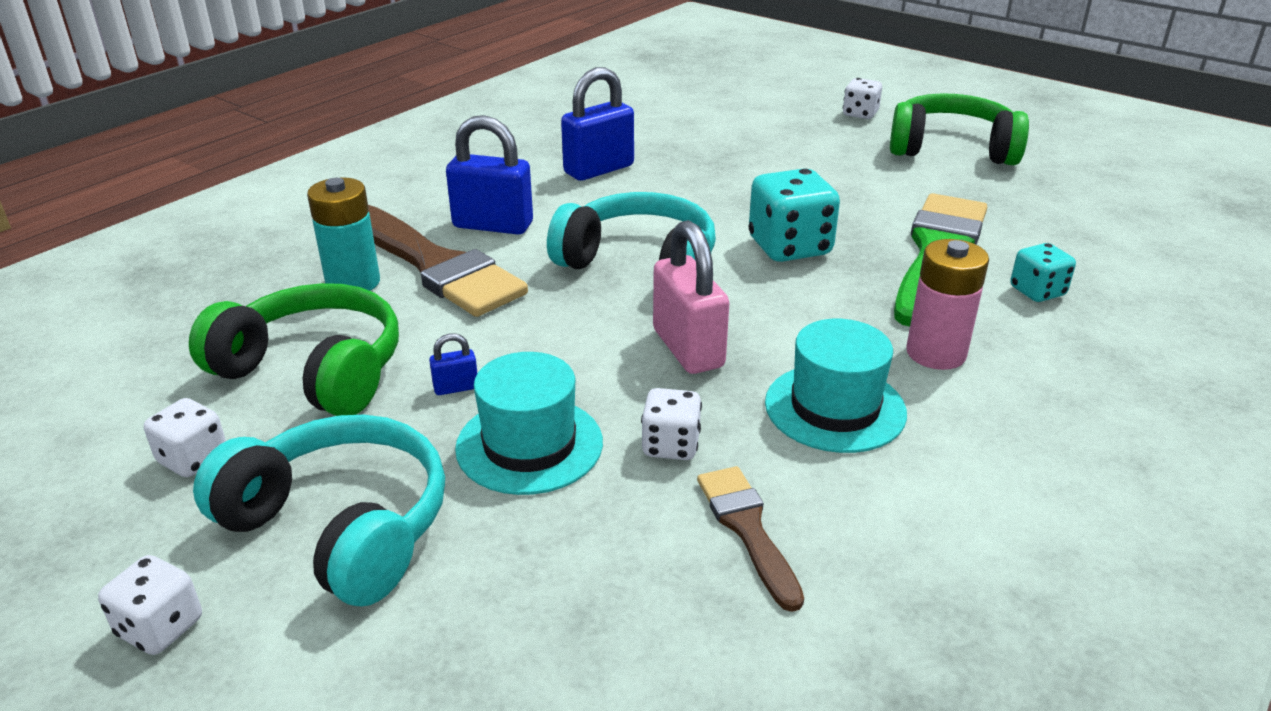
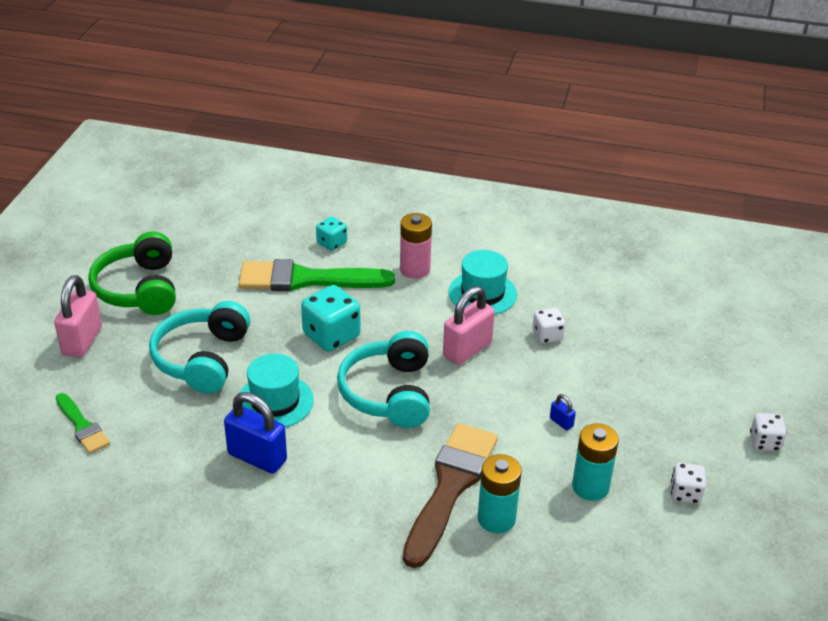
camera: 115 degrees left, 5 degrees up
green headphones [189,283,399,416] -> turquoise battery [572,423,619,501]
turquoise headphones [193,415,445,606] -> turquoise headphones moved to [149,301,250,394]
blue padlock [446,115,533,235] -> none
turquoise hat [455,352,603,495] -> turquoise hat moved to [240,354,314,427]
brown brush [697,466,804,612] -> none
white dice [843,78,882,119] -> pink padlock [54,275,102,358]
none -> green brush [56,393,110,454]

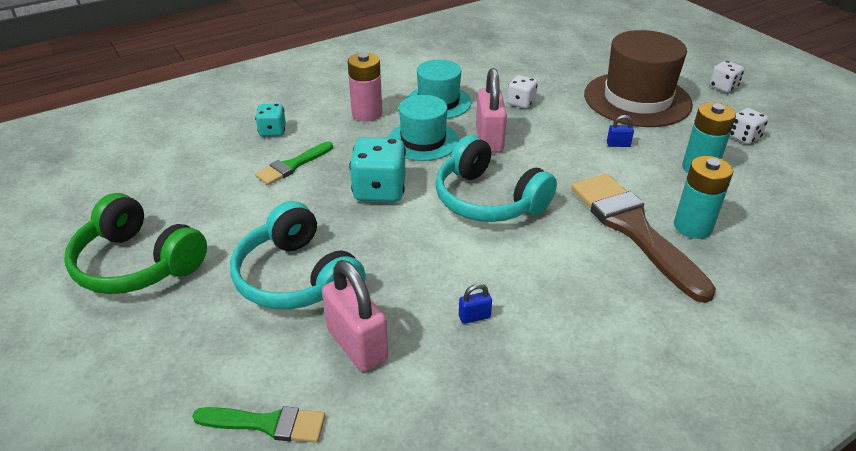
camera: 45 degrees left, 0 degrees up
pink padlock [54,275,102,358] -> pink padlock moved to [322,260,388,372]
blue padlock [224,392,287,474] -> blue padlock [459,284,492,324], size x0.44
green brush [239,259,395,291] -> green brush [255,142,333,185], size x0.52
turquoise hat [240,354,314,427] -> turquoise hat moved to [388,95,459,161]
none -> brown hat [584,30,693,127]

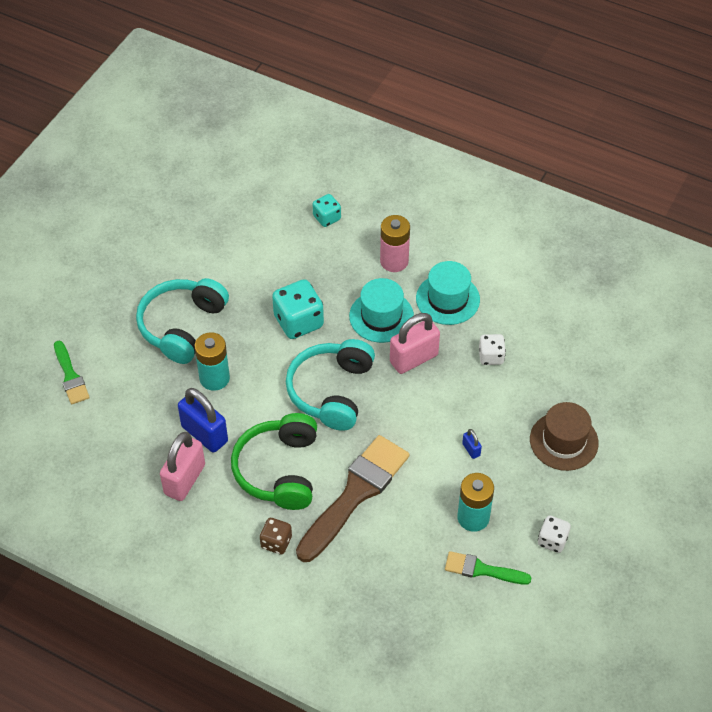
camera: 60 degrees right, 15 degrees up
green headphones [64,193,207,294] -> green headphones moved to [231,413,317,510]
green brush [255,142,333,185] -> green brush moved to [445,551,531,584]
pink padlock [322,260,388,372] -> pink padlock moved to [160,432,205,501]
blue padlock [459,284,492,324] -> blue padlock [178,388,228,453], size x2.26
brown hat [584,30,693,127] -> brown hat [530,402,599,471], size x0.62
turquoise battery [674,156,733,239] -> turquoise battery moved to [194,332,230,391]
white dice [709,61,744,93] -> none
none -> brown dice [260,518,292,555]

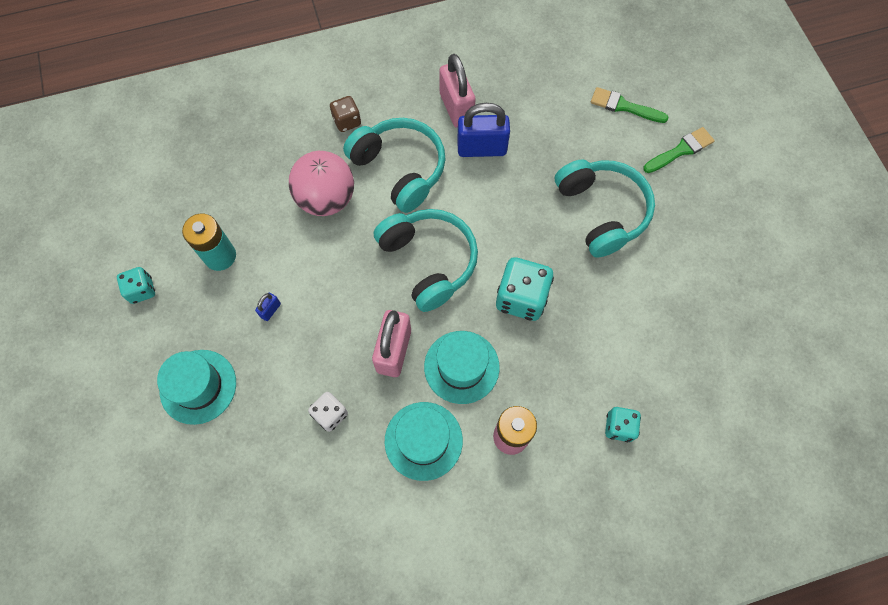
camera: 135 degrees right, 15 degrees up
turquoise battery [194,332,230,391] -> none
green headphones [231,413,317,510] -> turquoise headphones [343,118,446,213]
brown brush [296,435,409,562] -> pink ball [289,151,354,216]
green brush [445,551,531,584] -> green brush moved to [643,127,715,173]
blue padlock [462,429,482,459] -> blue padlock turned 75 degrees counterclockwise [255,293,281,321]
brown hat [530,402,599,471] -> turquoise hat [157,350,236,425]
white dice [538,516,571,553] -> turquoise dice [117,267,155,304]

